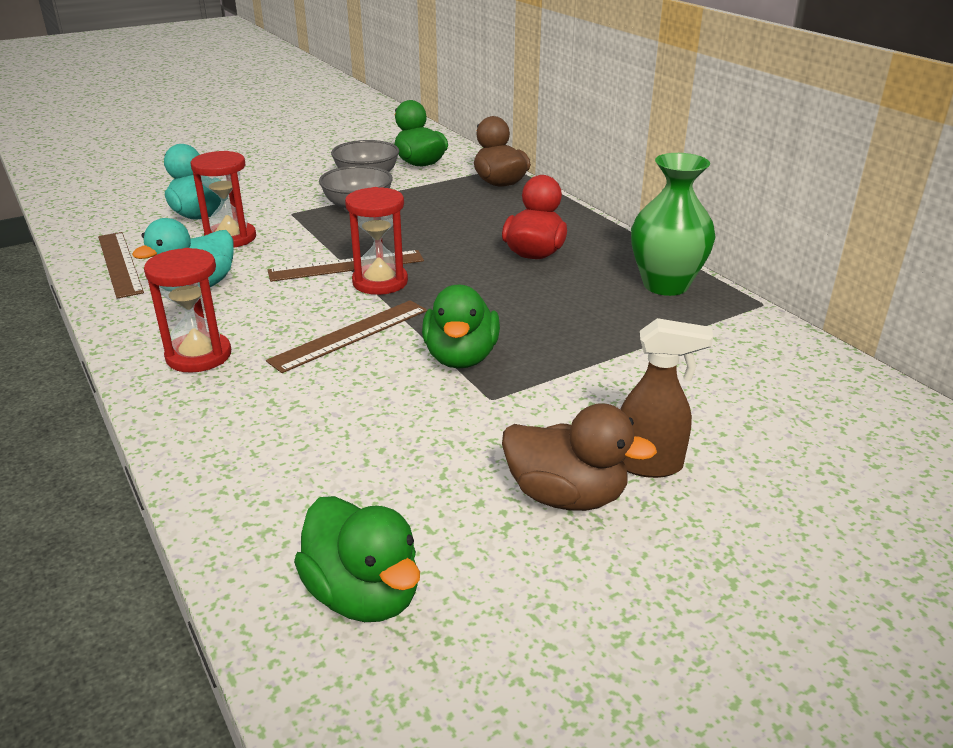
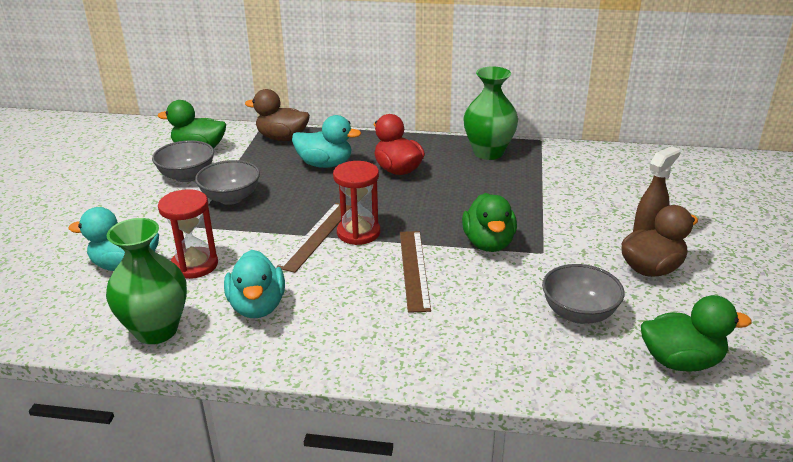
camera: 50 degrees left, 0 degrees up
brown ruler [98,232,144,299] -> green vase [106,218,187,344]
red hourglass [144,248,231,373] -> none
green duck [422,285,500,369] -> green duck turned 45 degrees clockwise [462,193,517,252]
none -> turquoise duck [292,115,361,168]
none -> grey bowl [542,264,624,324]

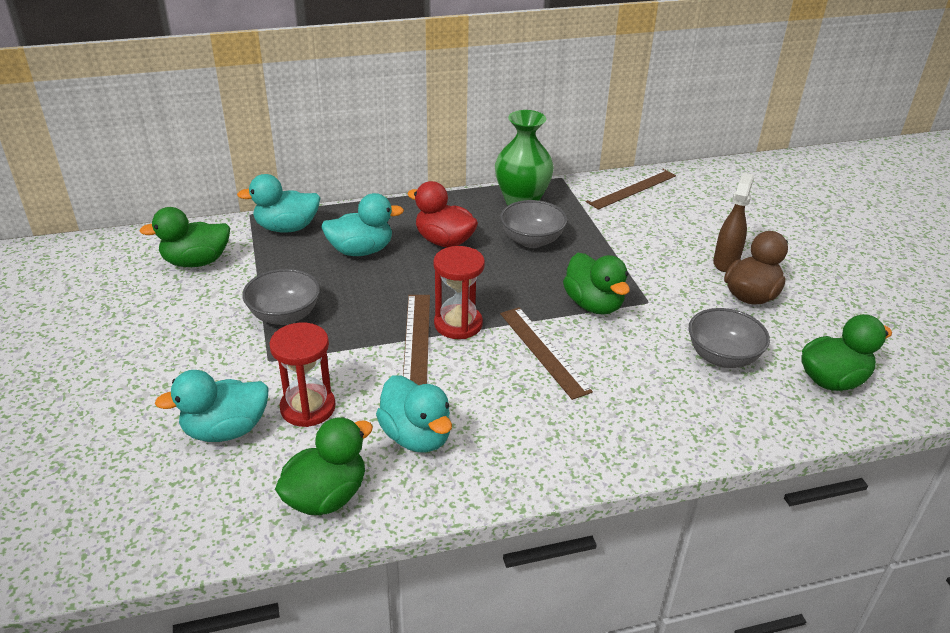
camera: 25 degrees left, 5 degrees up
green vase [106,218,187,344] -> green duck [275,417,373,515]
grey bowl [152,140,214,182] -> grey bowl moved to [500,200,567,248]
brown duck [245,89,310,141] -> turquoise duck [237,174,320,233]
none -> brown ruler [586,169,676,210]

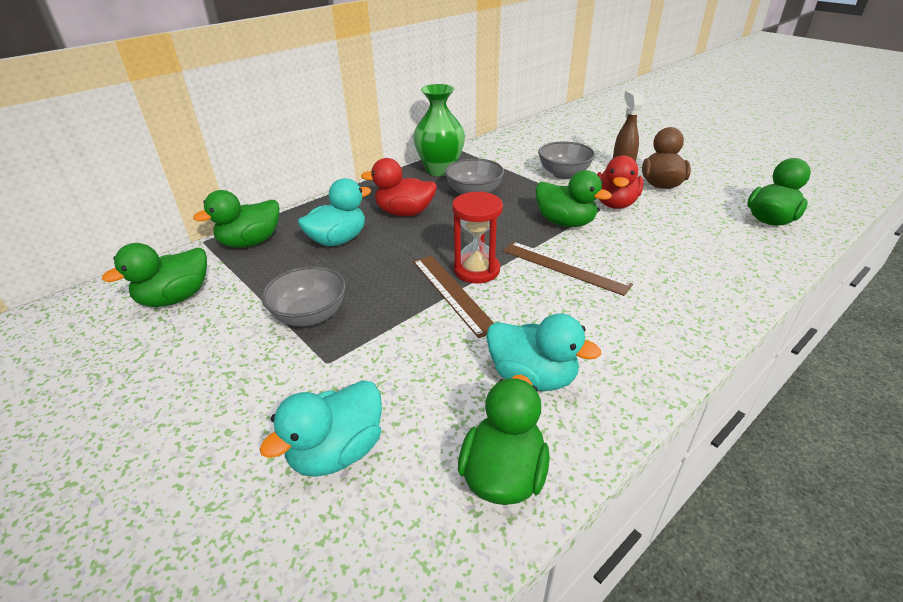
camera: 25 degrees left, 0 degrees up
turquoise duck [237,174,320,233] -> green duck [193,190,279,248]
red hourglass [269,323,336,427] -> none
brown ruler [586,169,676,210] -> none
grey bowl [689,308,770,368] -> grey bowl moved to [538,141,595,179]
none -> red duck [597,155,643,209]

